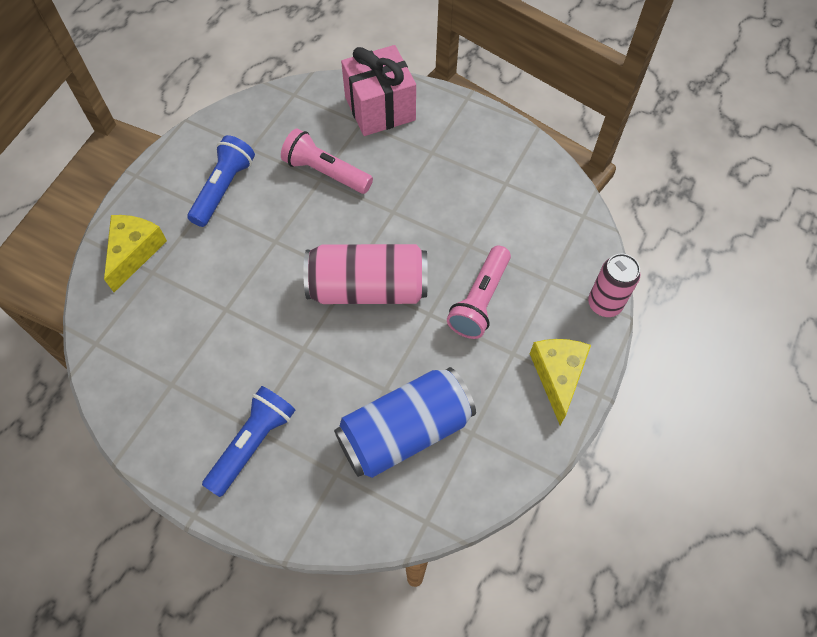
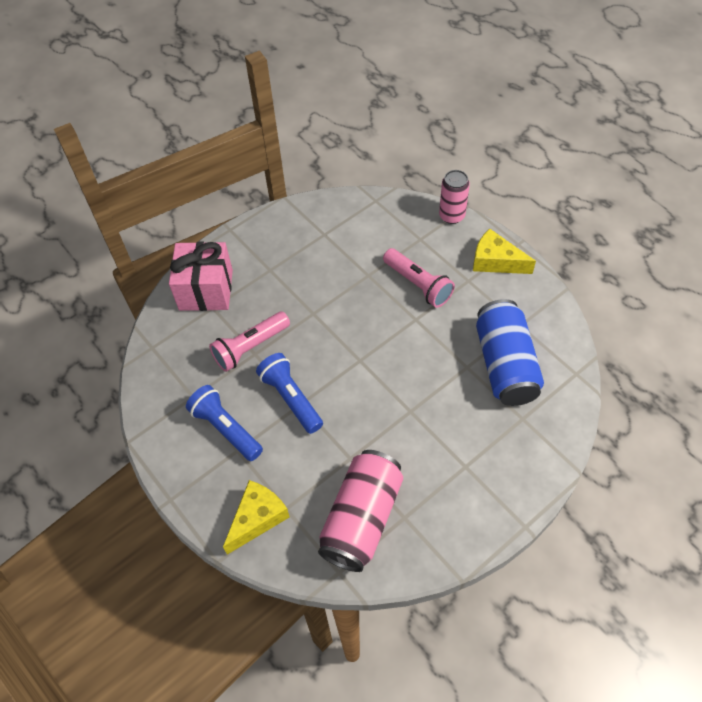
camera: 65 degrees left, 5 degrees down
yellow cheese [104,215,167,292] -> yellow cheese turned 90 degrees clockwise [223,480,289,555]
blue flashlight [202,386,295,497] -> blue flashlight moved to [256,353,323,434]
pink can [303,244,428,304] -> pink can moved to [318,450,403,572]

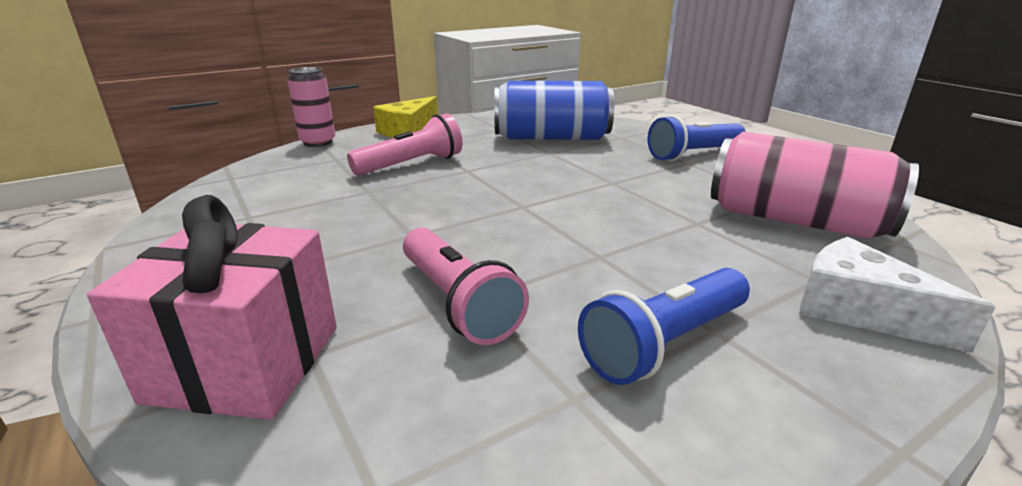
camera: 85 degrees left, 30 degrees down
yellow cheese [223,480,289,555] -> white cheese [799,237,996,353]
blue flashlight [256,353,323,434] -> blue flashlight moved to [647,115,746,161]

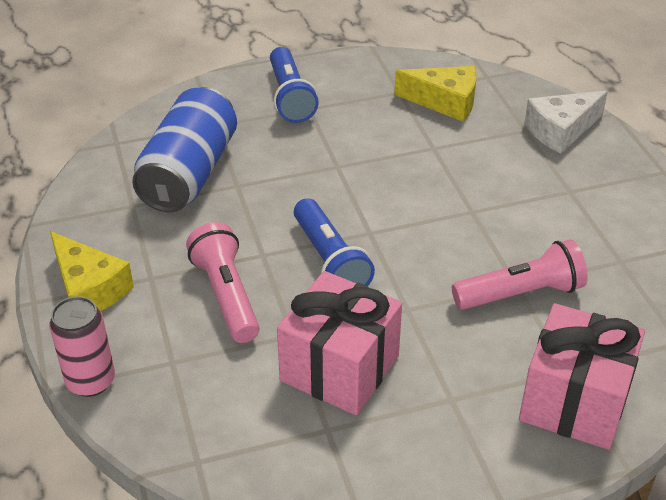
camera: 75 degrees left, 15 degrees up
blue flashlight [578,268,750,385] -> blue flashlight moved to [294,198,375,286]
pink can [711,132,919,238] -> yellow cheese [394,66,476,122]
none -> pink gift [277,271,402,415]

